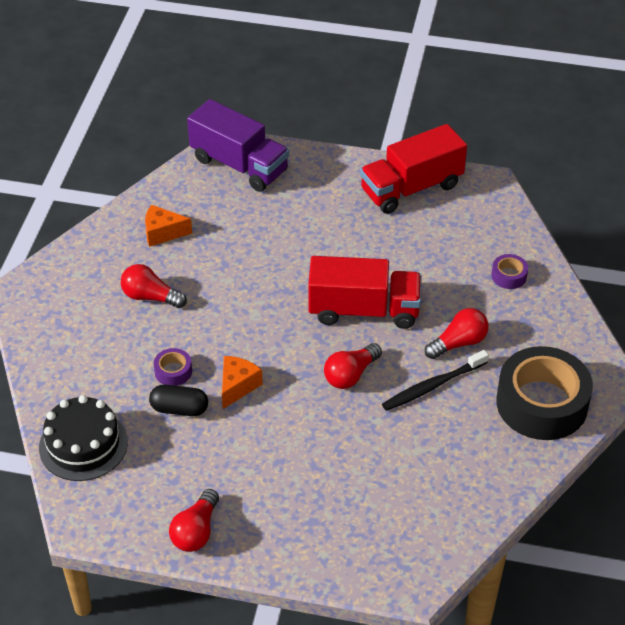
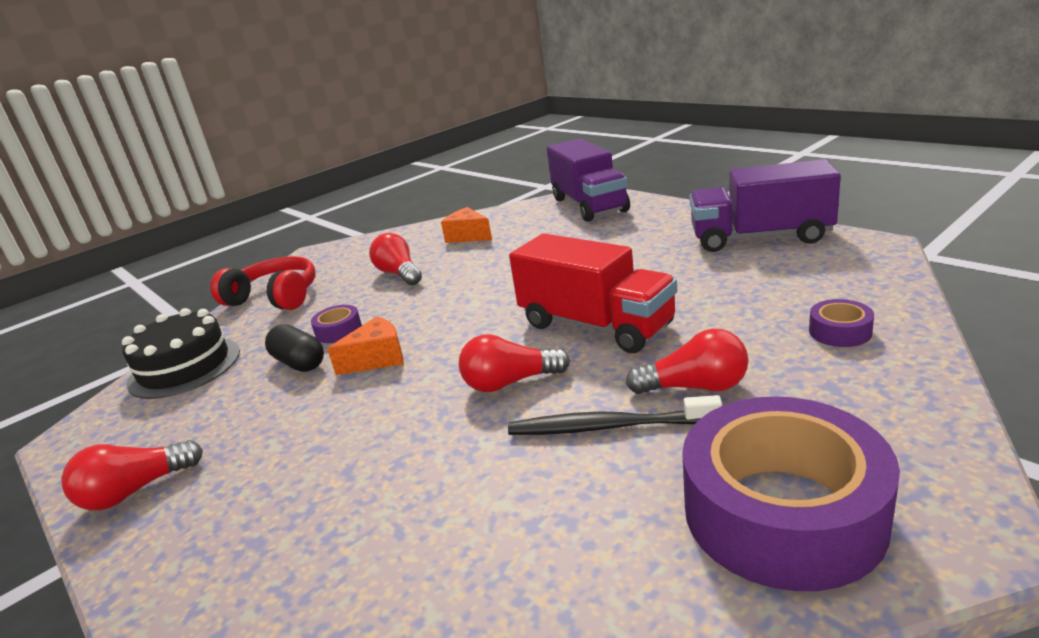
camera: 40 degrees right, 20 degrees down
red truck [360,124,467,214] -> purple truck [690,159,841,252]
black tape [497,346,593,440] -> purple tape [682,396,900,591]
none -> red headphones [210,256,315,310]

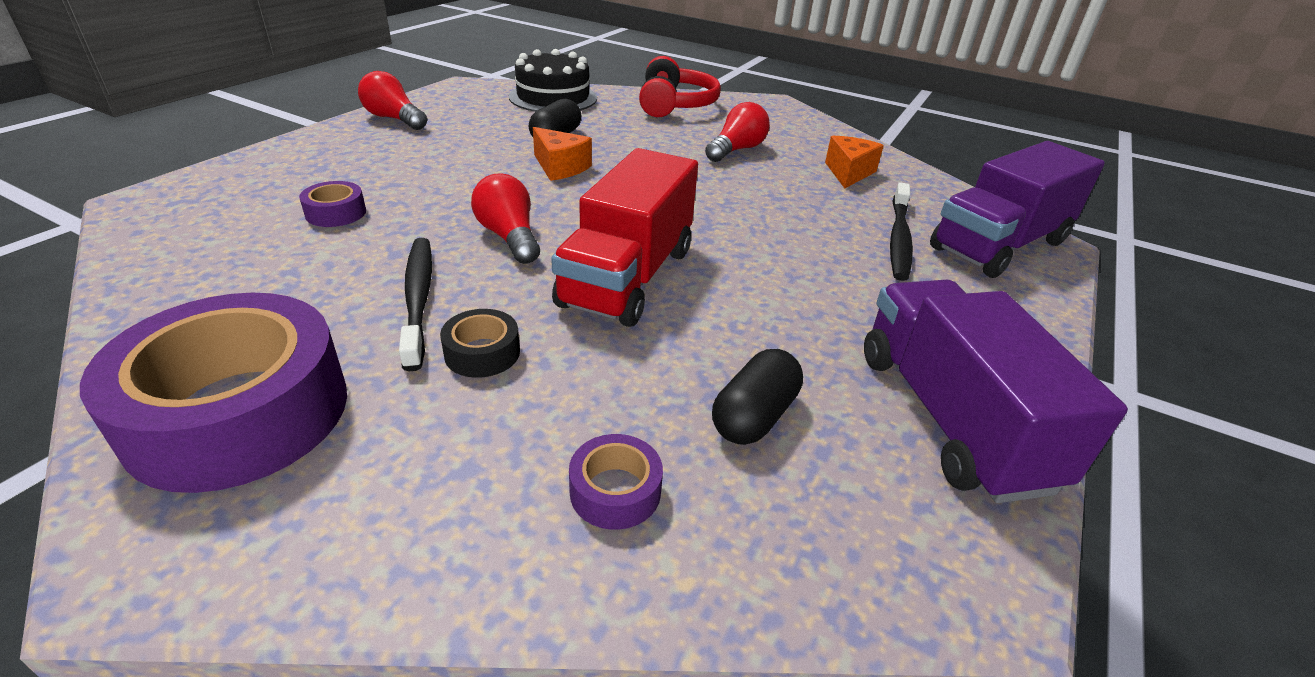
camera: 65 degrees right, 10 degrees up
purple tape [311,305,362,343] -> purple tape moved to [299,181,366,227]
red light bulb [626,329,748,394] -> black tape [440,309,520,378]
none -> black capsule [712,349,803,445]
none -> black toothbrush [890,182,913,281]

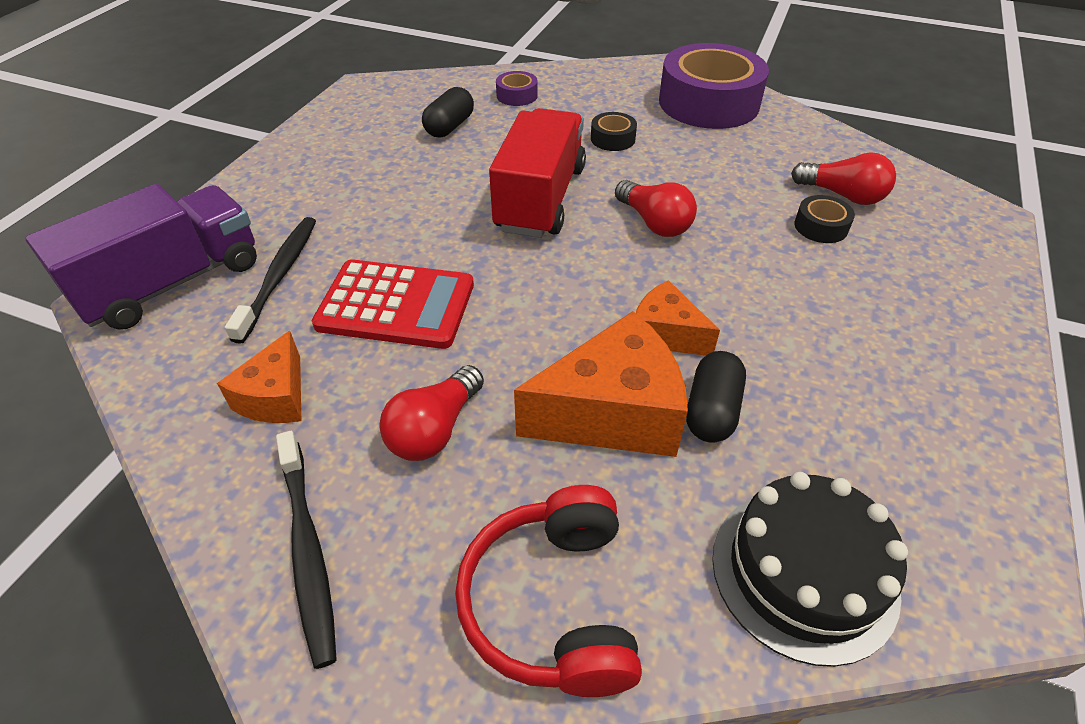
camera: 175 degrees right, 10 degrees up
purple tape [299,181,366,227] -> black tape [794,195,855,243]
red light bulb [358,71,427,130] -> red light bulb moved to [791,152,896,205]
black toothbrush [399,238,432,371] -> black toothbrush moved to [276,431,337,669]
purple truck [864,280,1128,503] -> none
none -> red calculator [312,259,474,349]
none -> orange cheese [514,311,688,457]

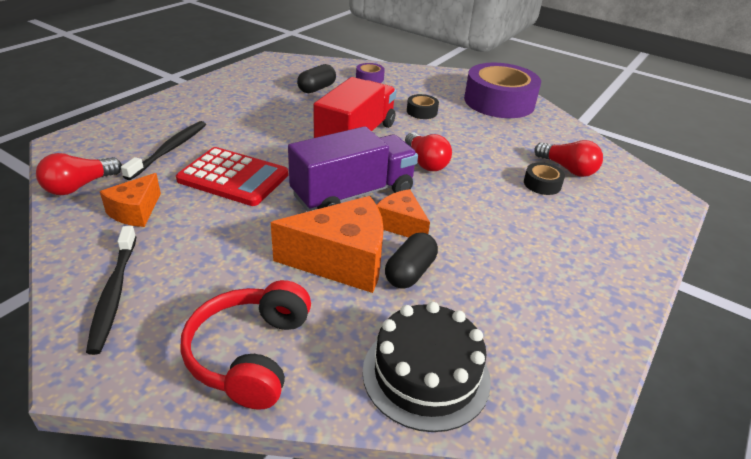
camera: 10 degrees right, 10 degrees down
purple truck [25,184,257,329] -> purple truck moved to [288,126,418,211]
red light bulb [379,365,484,461] -> red light bulb moved to [36,153,122,195]

